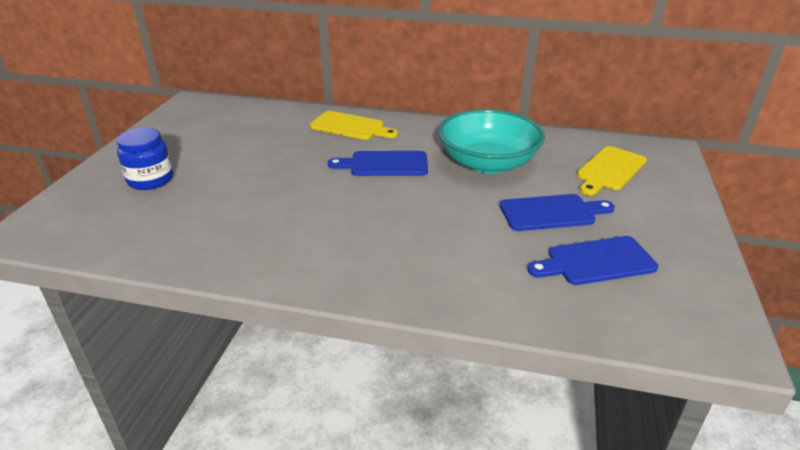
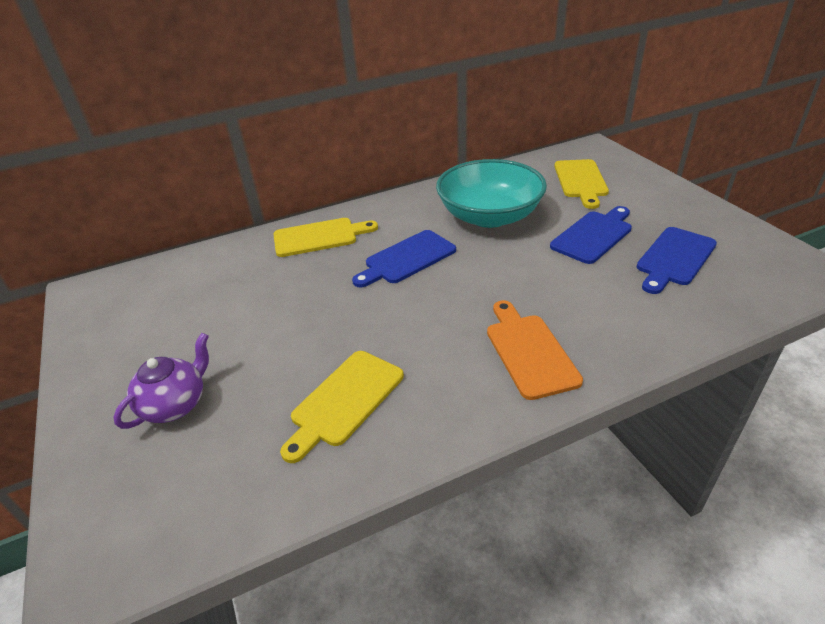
camera: 35 degrees left, 5 degrees up
blue jar [117,128,173,190] -> purple teapot [113,333,209,429]
none -> yellow cutting board [280,351,404,463]
none -> orange cutting board [487,300,583,400]

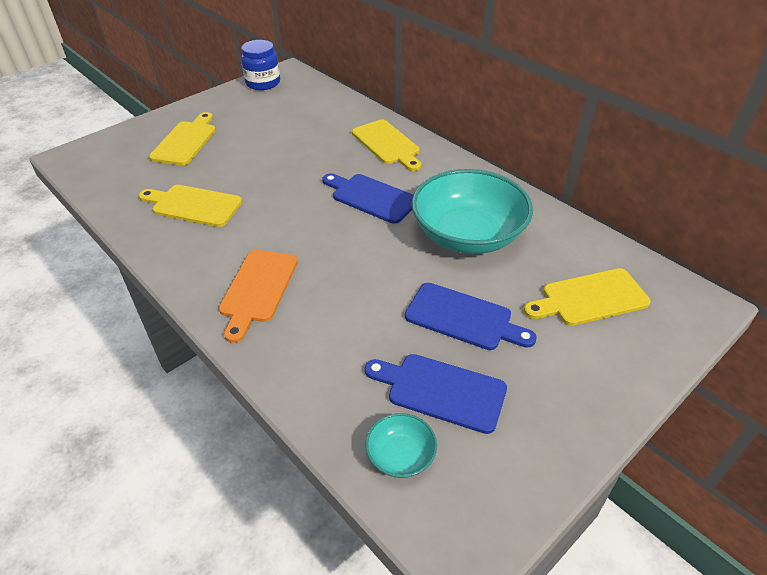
camera: 70 degrees right, 5 degrees up
purple teapot [113,333,209,429] -> yellow cutting board [149,112,216,165]
orange cutting board [487,300,583,400] -> orange cutting board turned 135 degrees clockwise [219,250,298,343]
none -> blue jar [241,40,280,90]
none -> turquoise bowl [365,413,437,478]

